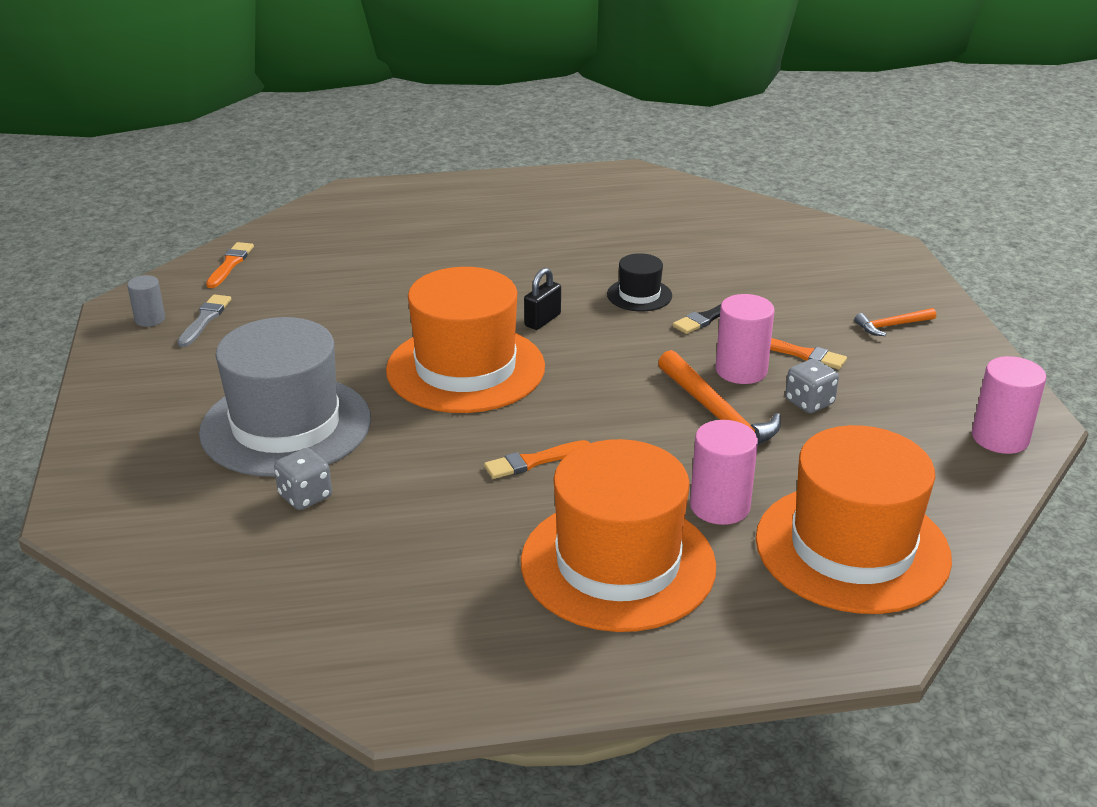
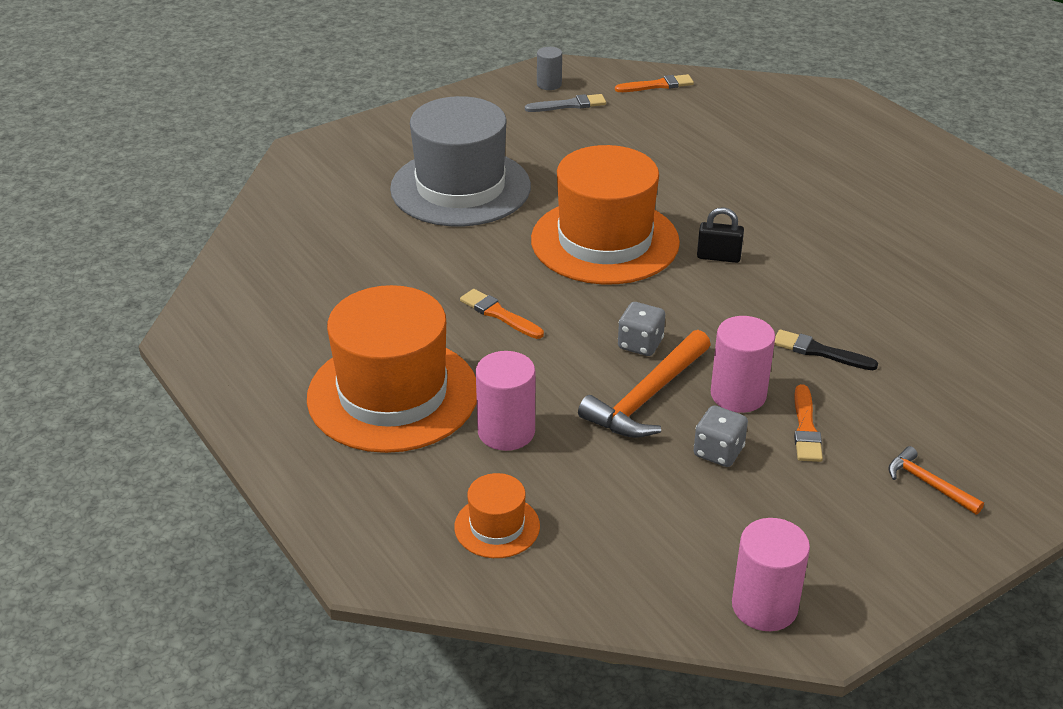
camera: 65 degrees right, 5 degrees up
grey dice [274,448,332,510] -> grey dice moved to [618,302,665,356]
black hat [607,253,672,311] -> none
orange hat [756,425,952,614] -> orange hat [454,473,540,558], size x0.45

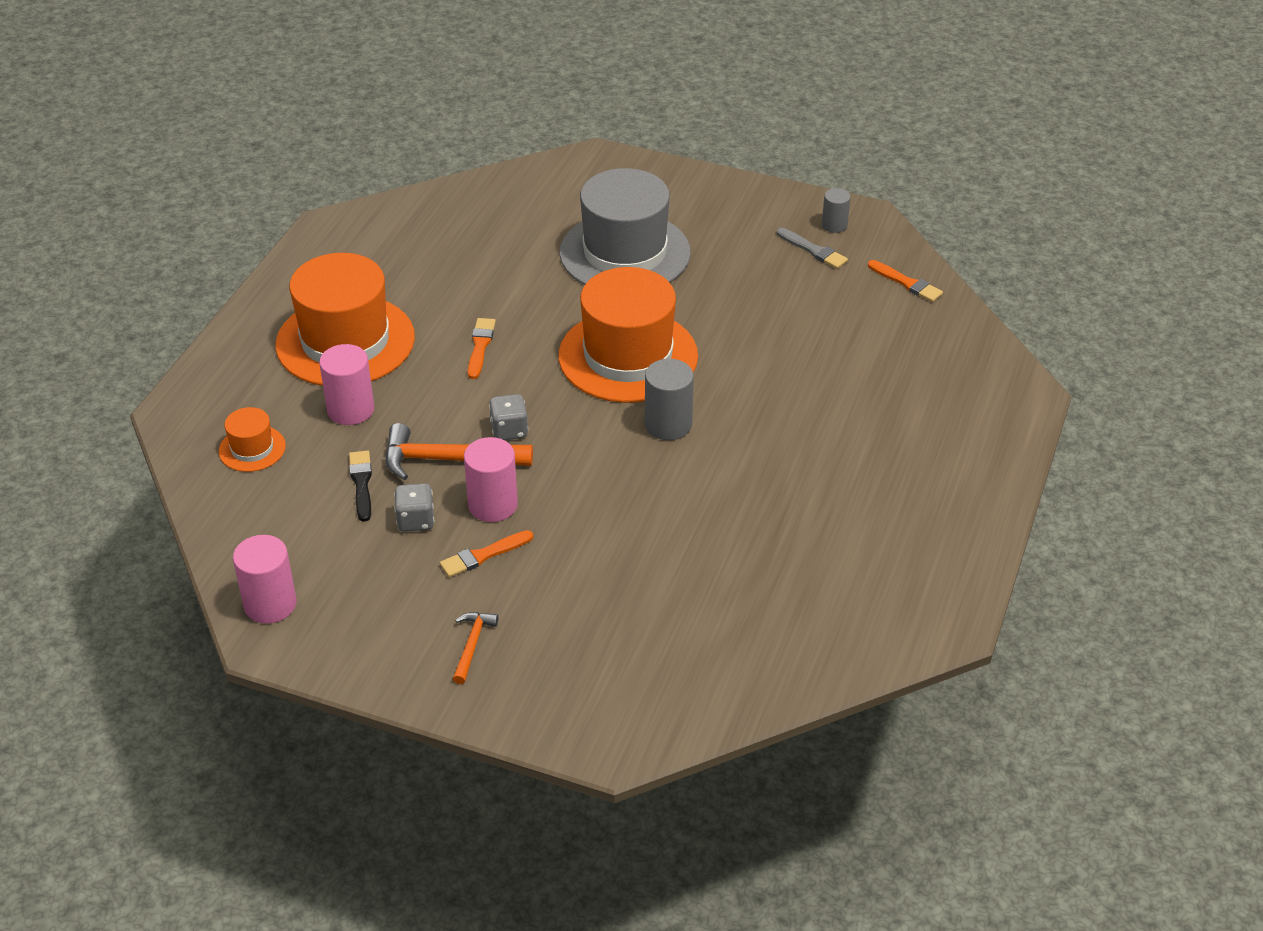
camera: 55 degrees right, 5 degrees up
black padlock [697,207,744,263] -> grey cylinder [645,359,694,440]
black brush [774,330,878,370] -> black brush moved to [349,451,372,522]

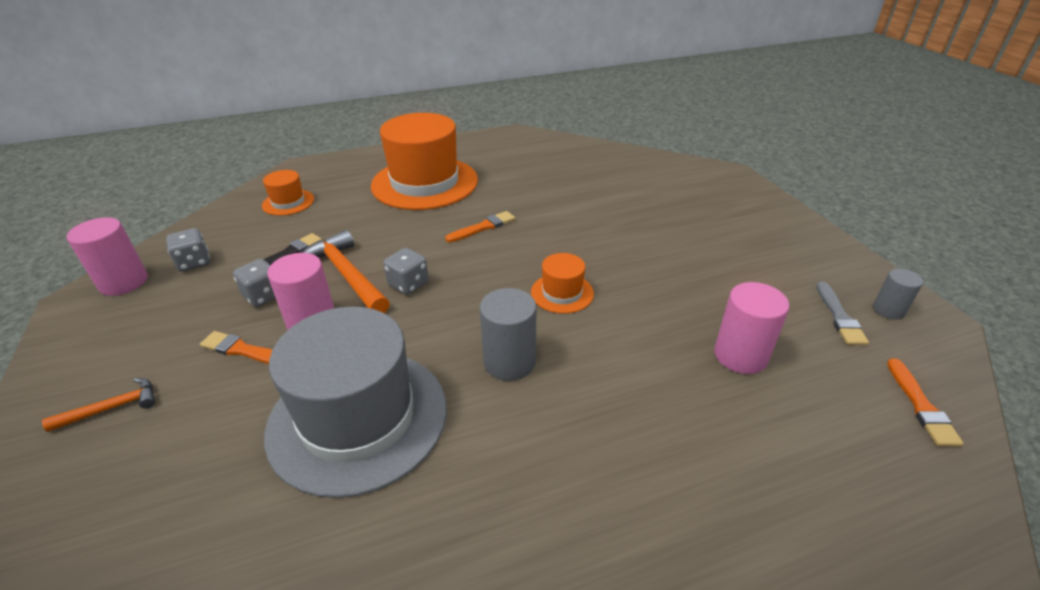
camera: 50 degrees right, 5 degrees down
pink cylinder [319,344,374,425] -> pink cylinder moved to [714,282,789,374]
orange hat [558,267,698,403] -> orange hat [531,253,594,314], size x0.45
grey hat [560,168,691,285] -> grey hat moved to [264,307,447,498]
none -> grey dice [166,228,210,272]

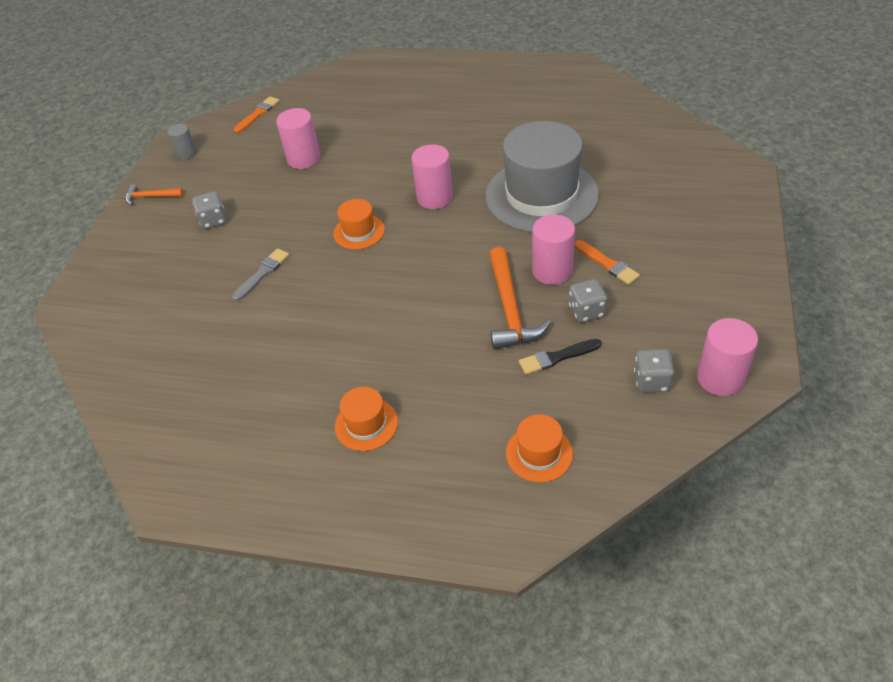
camera: 145 degrees left, 10 degrees up
orange hammer [42,378,155,432] -> orange hammer moved to [126,184,184,205]
orange hat [371,113,478,210] -> orange hat [335,387,398,451], size x0.45
grey dice [383,248,429,295] -> grey dice moved to [193,191,227,229]
orange brush [445,211,515,242] -> none
grey cylinder [480,288,537,381] -> pink cylinder [411,144,453,209]
grey brush [816,282,869,345] -> grey brush moved to [232,248,289,301]

